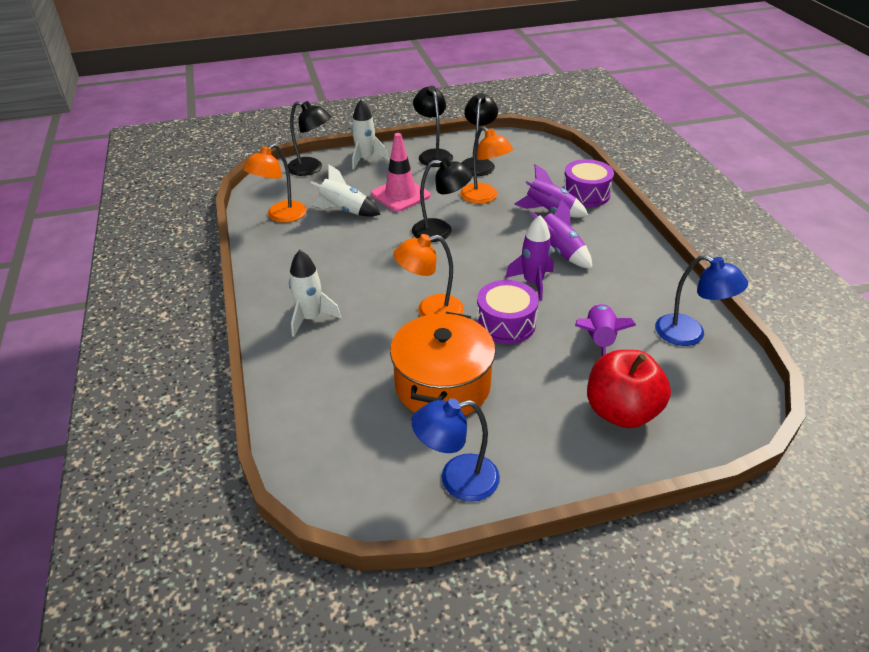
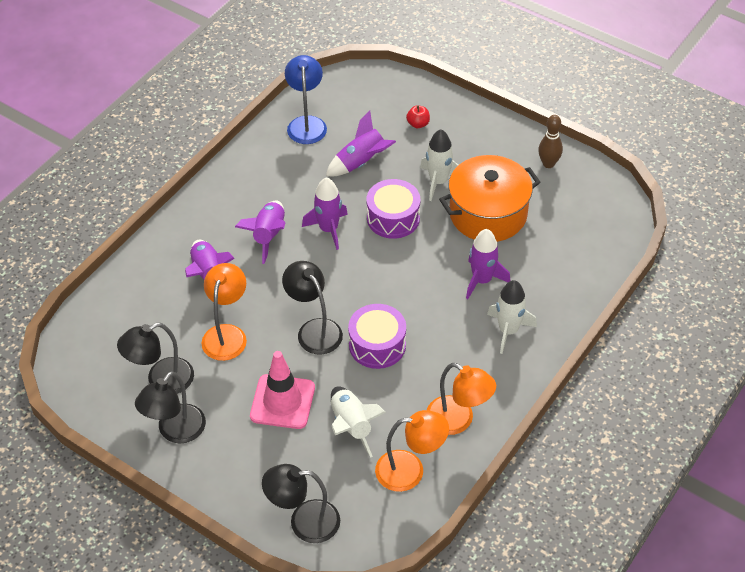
camera: 130 degrees left, 10 degrees up
black lamp [288,101,331,176] -> black lamp turned 75 degrees counterclockwise [262,464,340,543]
white rocket [351,99,388,170] -> white rocket moved to [420,129,458,201]
orange lamp [393,234,464,317] -> orange lamp moved to [427,363,496,435]
blue lamp [411,398,500,502] -> brown bowling pin [538,115,563,168]
purple drum [563,159,614,207] -> purple drum moved to [348,304,406,369]
red apple [587,350,671,428] -> red apple [406,105,430,128], size x0.40
none -> purple rocket [466,229,511,299]

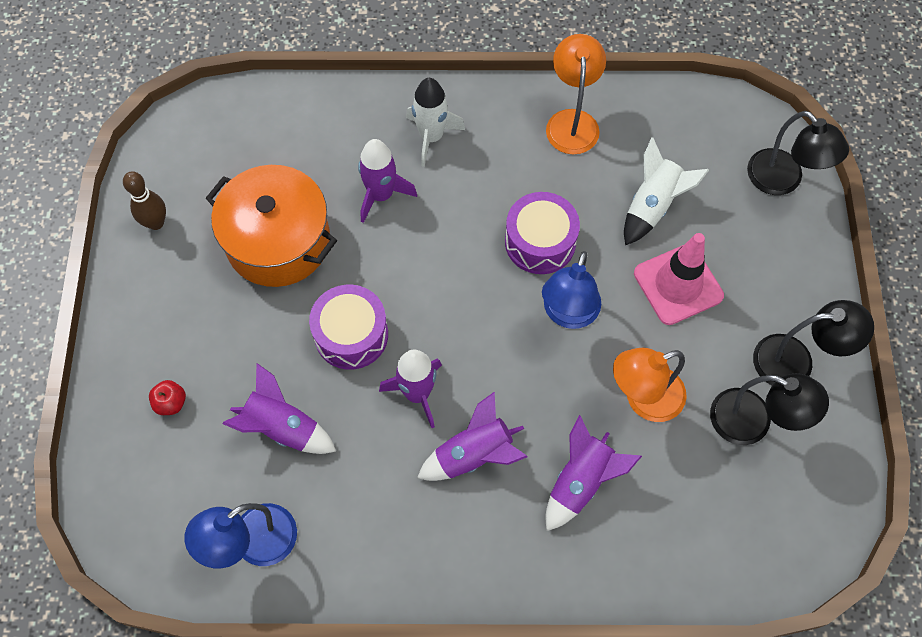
camera: 125 degrees left, 15 degrees up
black lamp [282,261,343,354] -> blue lamp [542,251,601,329]
orange lamp [375,410,449,492] -> none
white rocket [420,129,458,201] -> none

